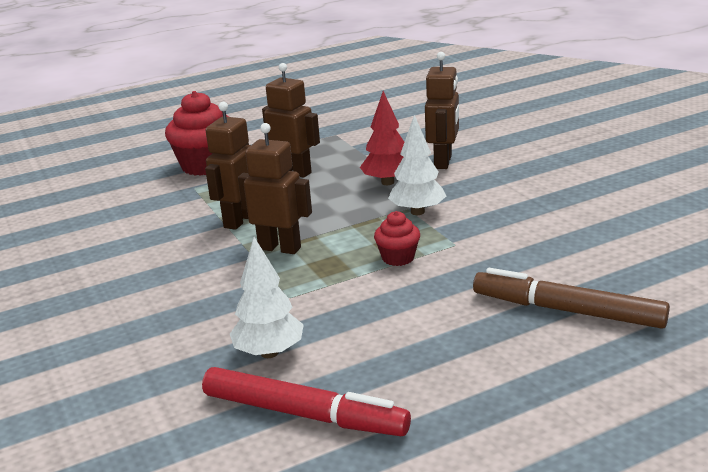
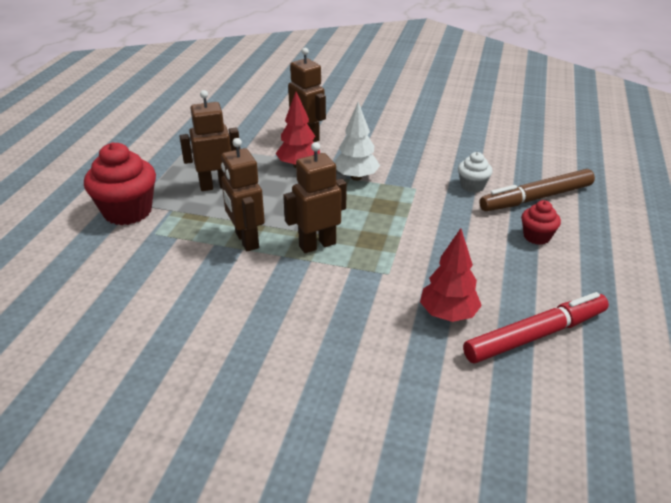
camera: 50 degrees left, 10 degrees up
white tree [230,237,304,358] -> red tree [420,228,482,322]
red cupcake [374,211,420,266] -> red cupcake moved to [521,200,561,245]
none -> white cupcake [458,152,493,192]

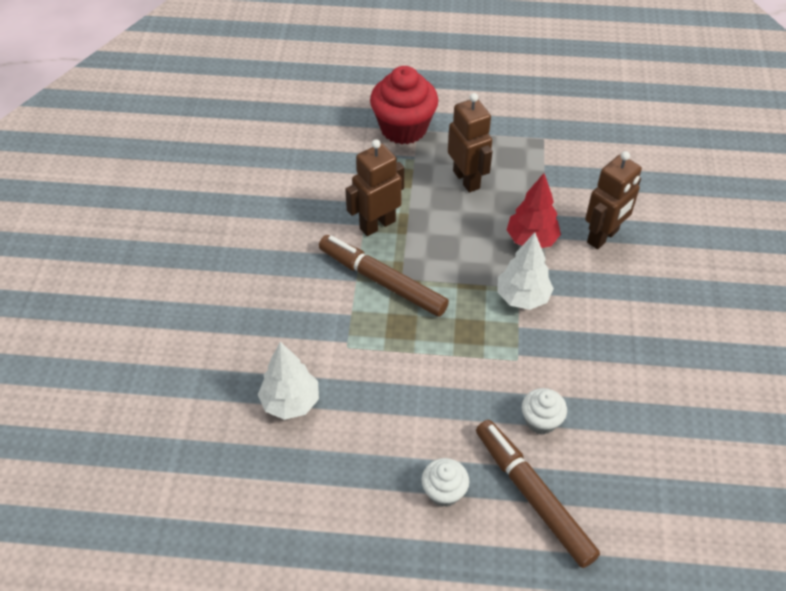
camera: 80 degrees right, 15 degrees up
brown robot [283,142,347,253] -> brown marker [319,235,449,317]
red tree [420,228,482,322] -> white tree [258,342,319,420]
red marker [463,292,609,363] -> none
red cupcake [521,200,561,245] -> white cupcake [421,458,469,507]

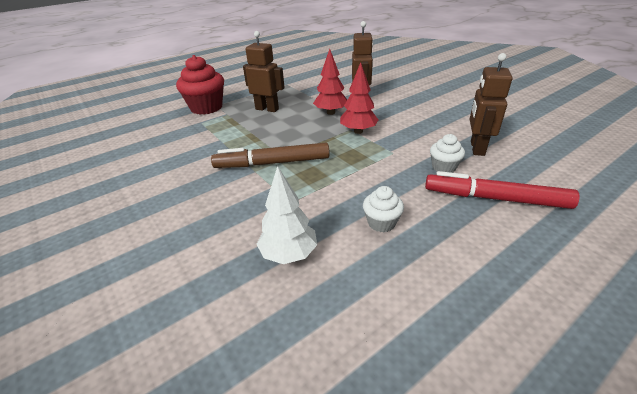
camera: 40 degrees left, 15 degrees down
brown robot [345,139,404,236] -> brown robot moved to [470,53,513,156]
white cupcake [421,458,469,507] -> white cupcake moved to [363,186,404,232]
brown marker [476,420,600,568] -> red marker [425,171,579,209]
white tree [497,232,554,310] -> red tree [340,62,378,134]

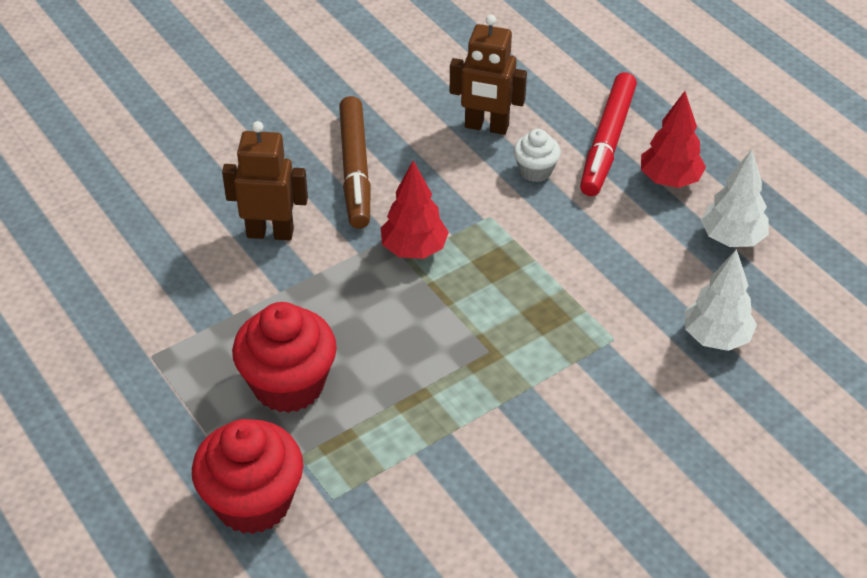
camera: 90 degrees left, 10 degrees up
brown marker [211,143,330,168] -> brown marker moved to [339,96,371,229]
brown robot [243,31,285,112] -> red cupcake [232,302,337,413]
red tree [313,49,347,115] -> red tree moved to [641,91,706,188]
white cupcake [363,186,404,232] -> none
none -> white tree [701,150,769,247]

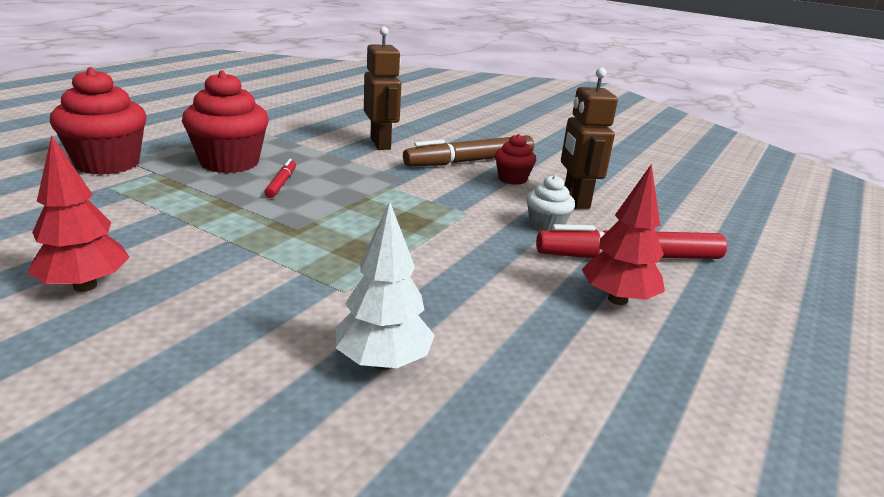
camera: 65 degrees right, 20 degrees down
red tree [381,161,449,259] -> red tree moved to [27,135,130,292]
white tree [701,150,769,247] -> none
none -> red marker [264,159,296,198]
none -> red cupcake [495,134,536,185]

